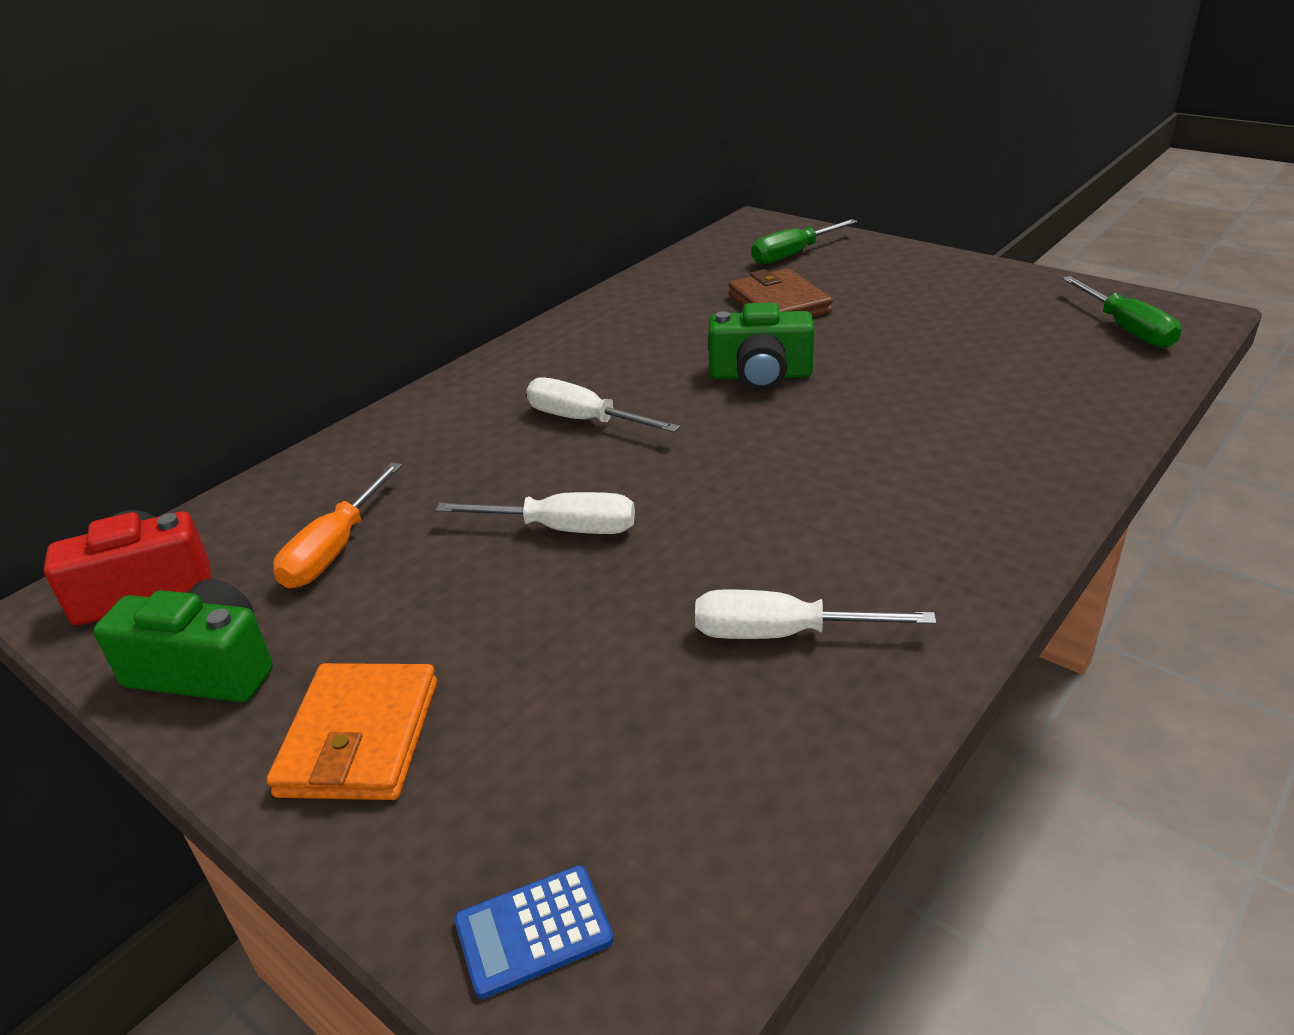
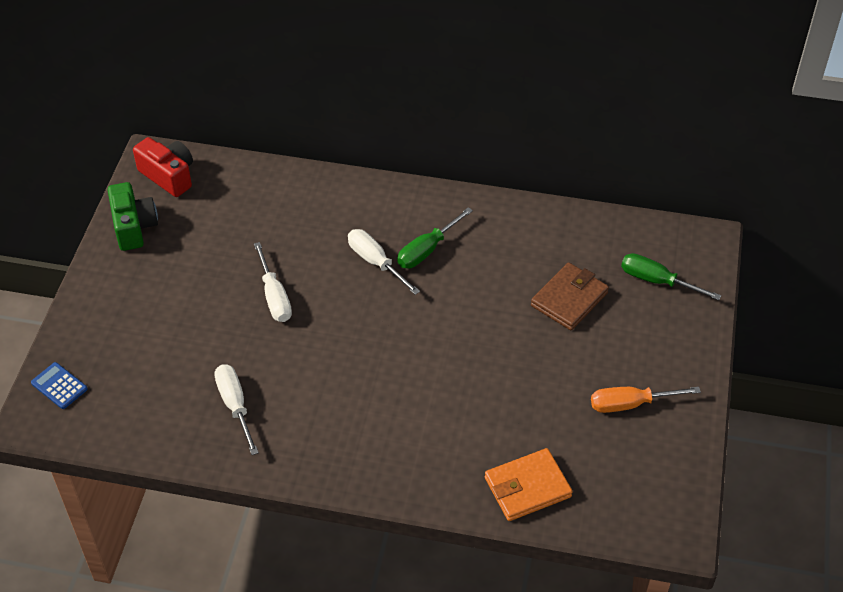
camera: 60 degrees right, 15 degrees up
orange wallet [266,663,437,800] -> orange wallet moved to [485,448,573,521]
orange screwdriver [273,462,402,589] -> orange screwdriver moved to [591,387,701,413]
white screwdriver [526,377,680,433] -> white screwdriver turned 45 degrees counterclockwise [348,229,420,295]
green camera [708,303,815,390] -> none
green screwdriver [1062,276,1181,348] -> green screwdriver moved to [397,207,473,268]

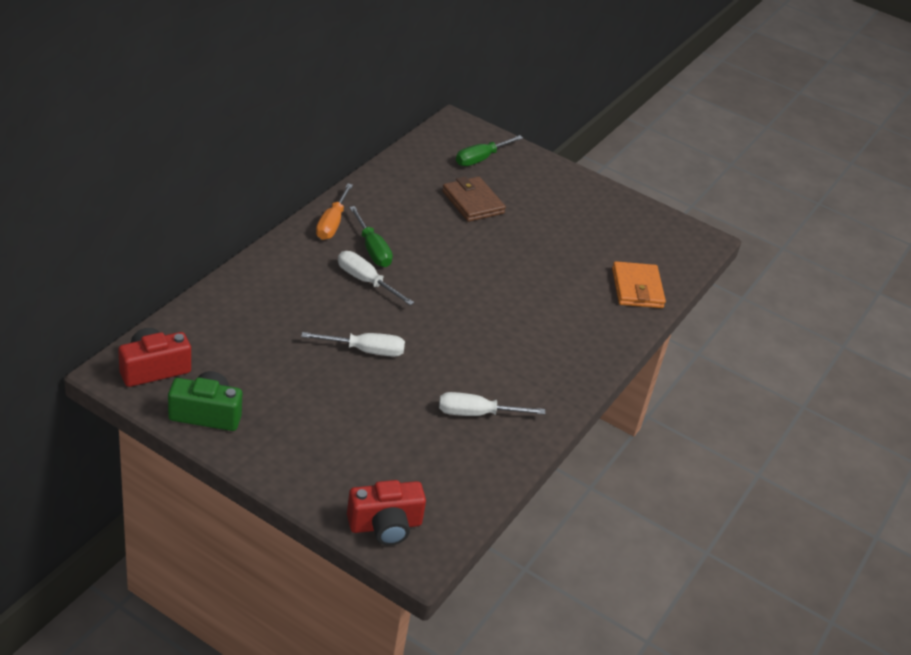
camera: 75 degrees left, 10 degrees down
blue calculator [31,362,87,409] -> red camera [347,480,426,545]
white screwdriver [348,229,420,295] -> white screwdriver turned 60 degrees clockwise [338,251,414,305]
orange screwdriver [591,387,701,413] -> orange screwdriver moved to [316,184,353,240]

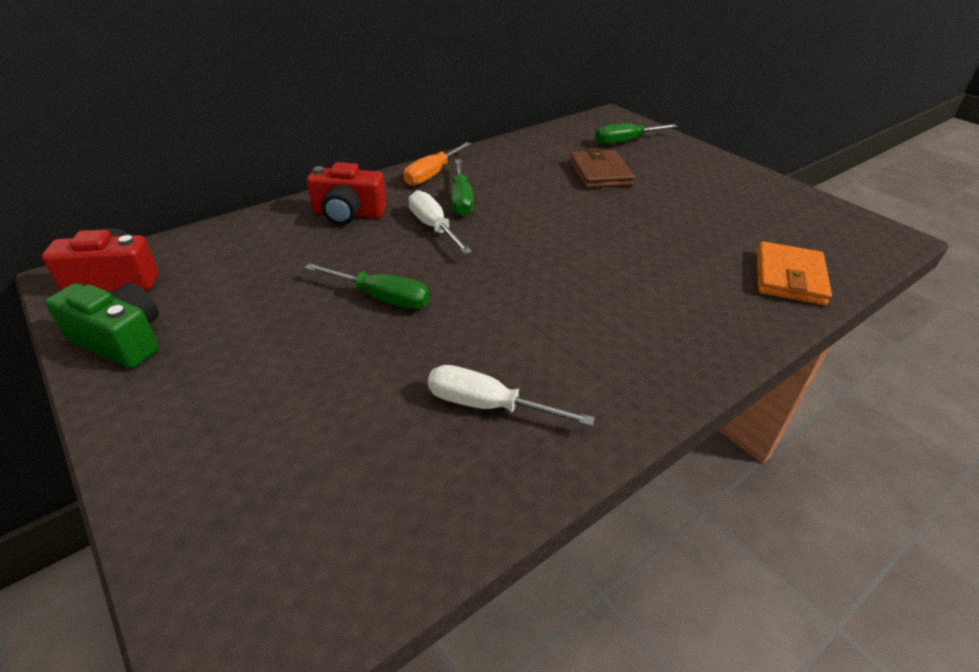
camera: 25 degrees right, 0 degrees up
white screwdriver [301,332,405,357] -> green screwdriver [305,263,430,309]
red camera [347,480,426,545] -> red camera moved to [307,162,386,225]

